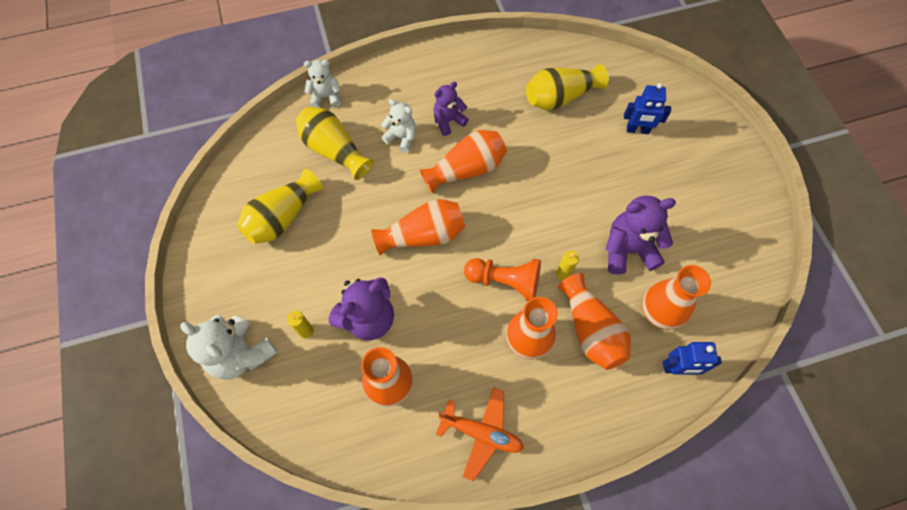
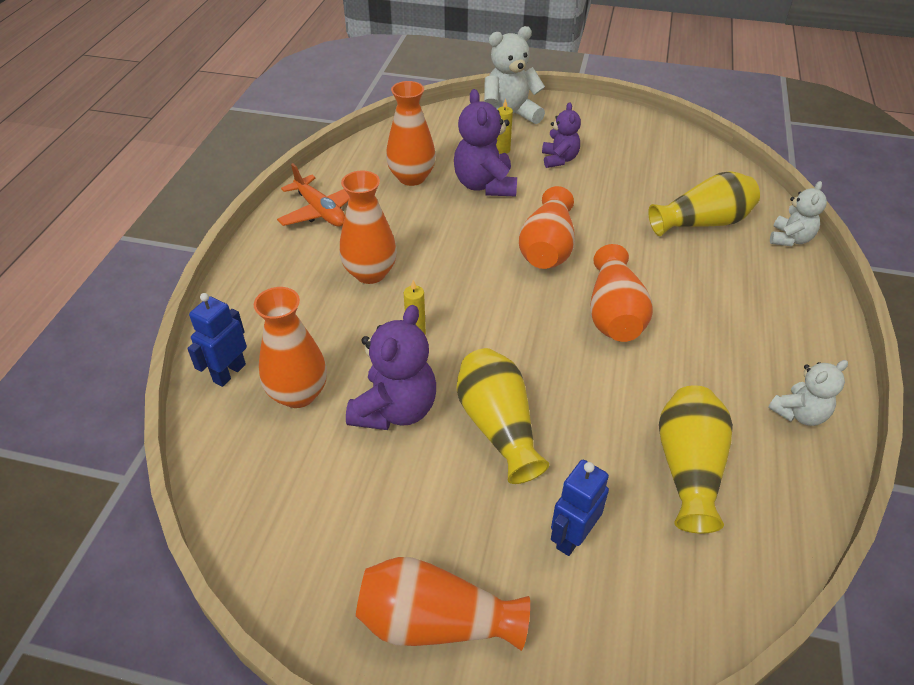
camera: 120 degrees right, 20 degrees down
yellow vase [237,169,323,244] -> yellow vase moved to [456,348,549,484]
white teddy bear [381,99,416,152] -> white teddy bear moved to [768,360,848,426]
purple teddy bear [434,82,469,136] -> purple teddy bear moved to [542,102,581,168]
orange plane [436,387,524,481] -> orange plane turned 90 degrees counterclockwise [277,163,350,226]
orange pawn [464,258,541,301] -> none
orange vase [558,273,631,370] -> orange vase moved to [356,557,530,651]

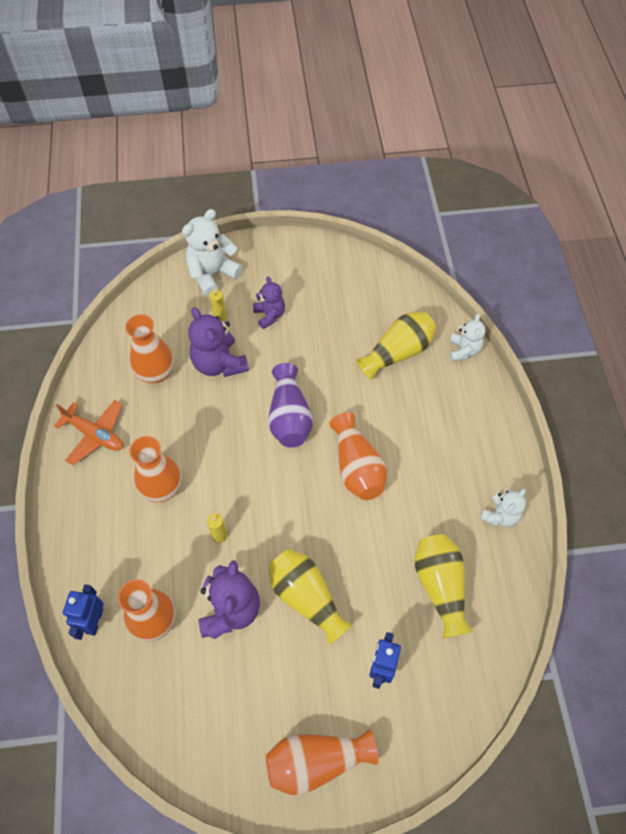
camera: 20 degrees left, 15 degrees up
orange vase [519,186,575,269] -> purple vase [268,363,313,448]

